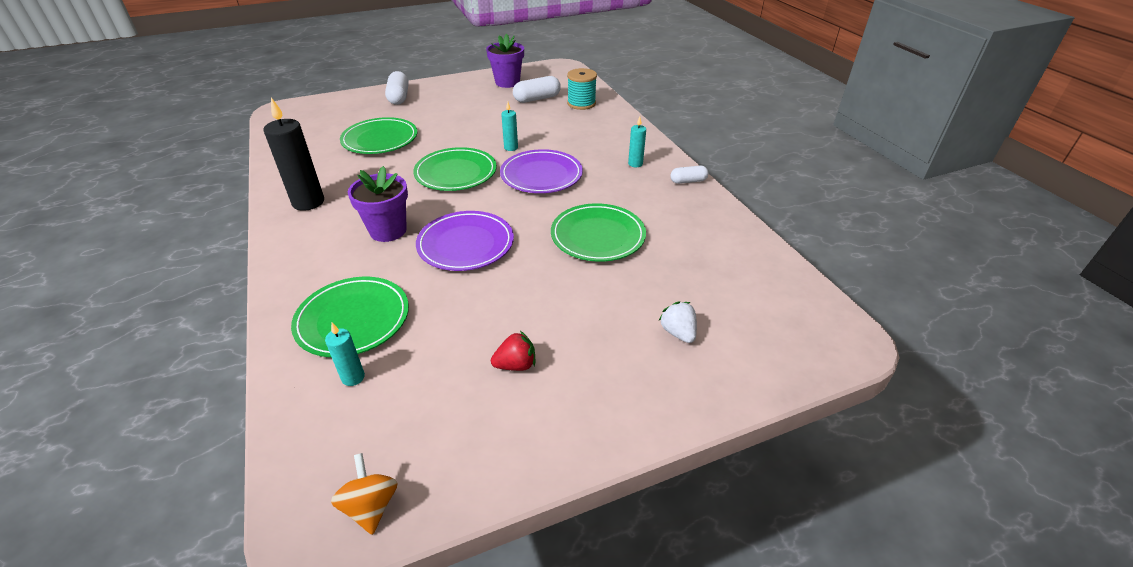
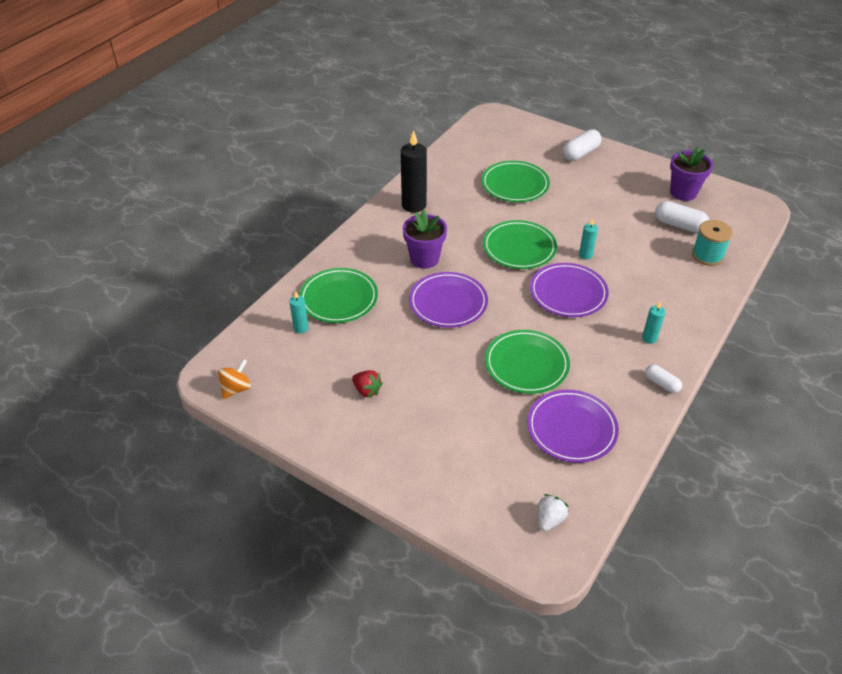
camera: 55 degrees right, 5 degrees up
white strawberry [659,301,697,343] -> white strawberry moved to [538,494,569,531]
none -> purple plate [527,390,619,463]

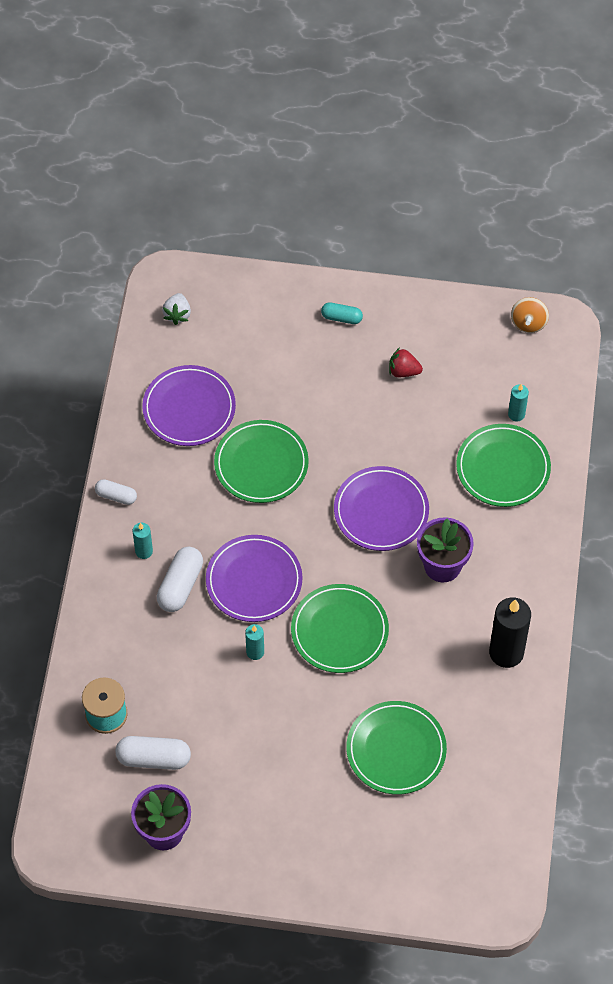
camera: 155 degrees right, 15 degrees up
white capsule [563,129,602,161] -> white capsule moved to [157,546,203,612]
none -> turquoise capsule [321,302,363,324]

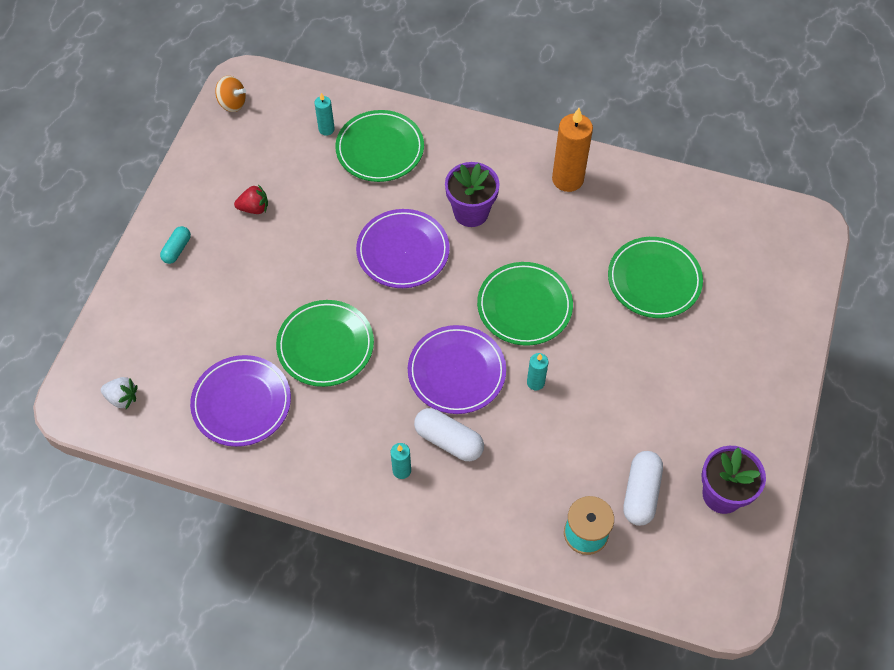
camera: 80 degrees left, 0 degrees up
white capsule [95,479,137,505] -> none
red strawberry [389,347,423,377] -> red strawberry turned 120 degrees counterclockwise [234,184,268,214]
black candle [489,598,531,668] -> orange candle [552,108,593,192]

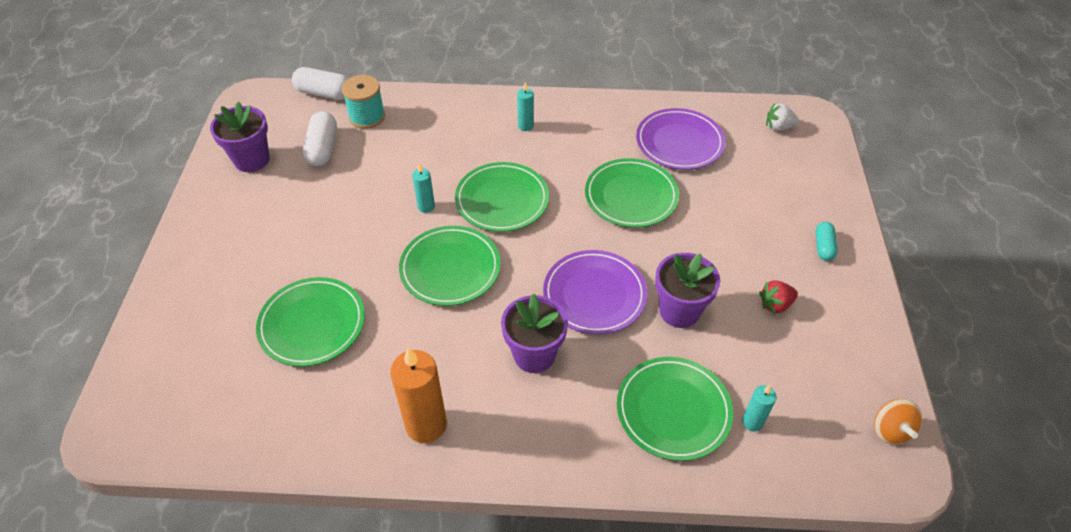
camera: 165 degrees right, 10 degrees down
orange spinning top [215,76,246,112] -> orange spinning top turned 105 degrees counterclockwise [874,399,922,445]
purple plate [408,325,506,414] -> green plate [455,162,549,232]
white capsule [414,408,484,461] -> white capsule moved to [292,67,348,100]
none -> purple flower pot [655,253,720,328]

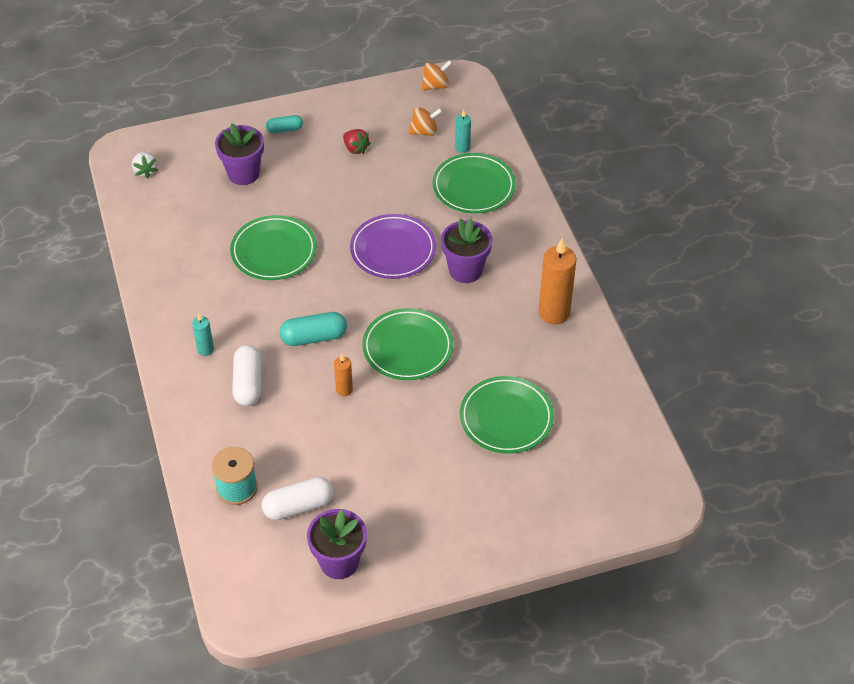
camera: 110 degrees left, 0 degrees up
white capsule [292,67,348,100] -> white capsule moved to [232,345,262,406]
turquoise candle [412,163,435,213] -> orange candle [334,354,353,396]
green plate [455,162,549,232] -> turquoise capsule [280,312,347,346]
purple plate [636,108,725,170] -> none
purple flower pot [655,253,720,328] -> purple flower pot moved to [215,123,264,185]
none -> orange spinning top [408,107,442,136]

